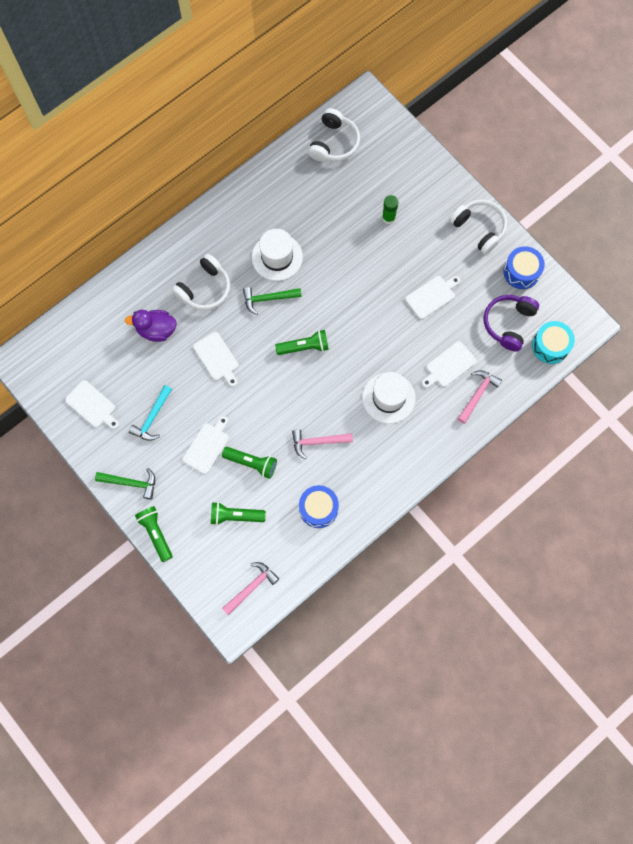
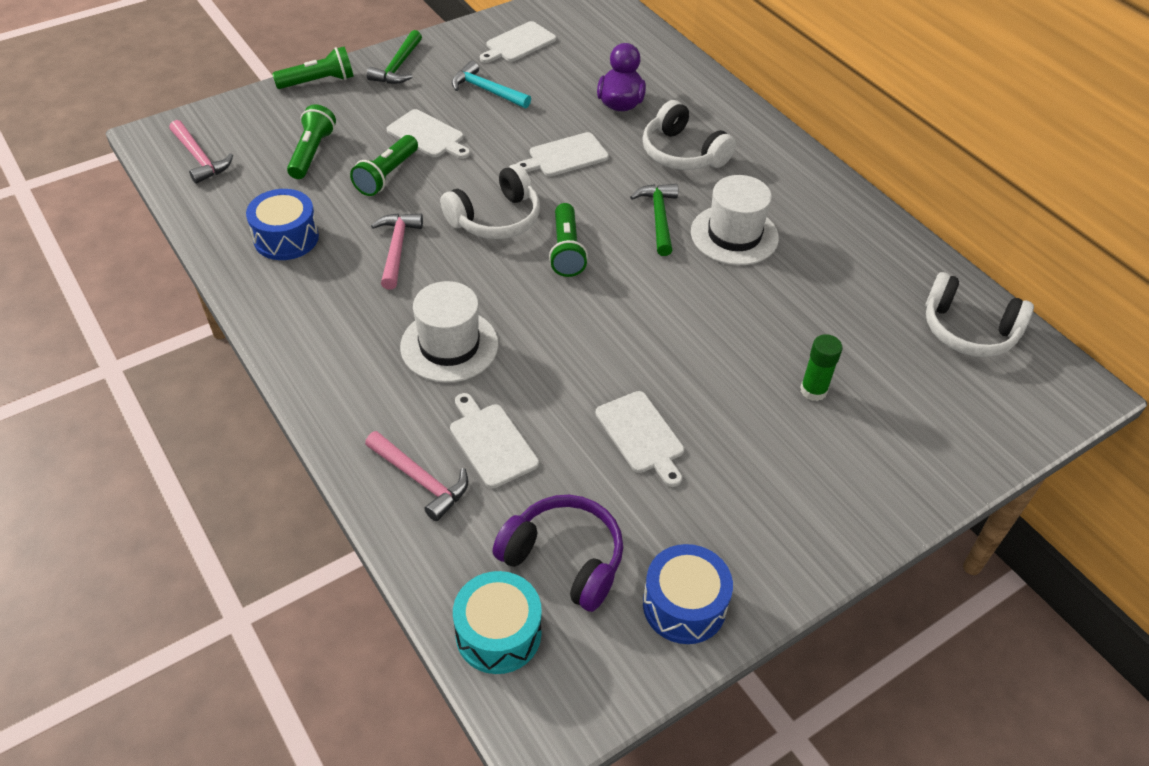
camera: 95 degrees right, 25 degrees down
white headphones [449,199,507,255] -> white headphones moved to [440,164,540,239]

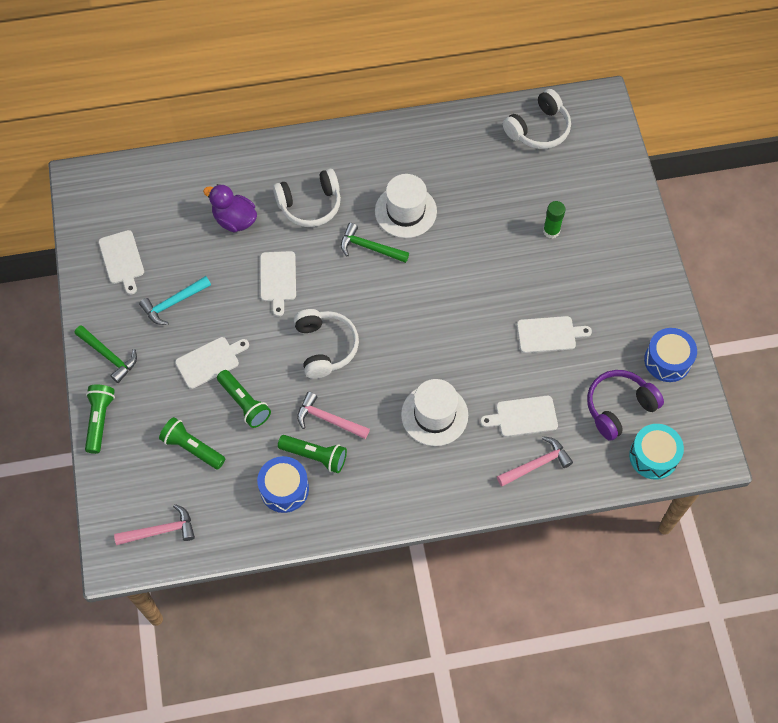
camera: 65 degrees left, 15 degrees up
green flashlight [549,203,588,277] -> green flashlight moved to [278,435,347,473]

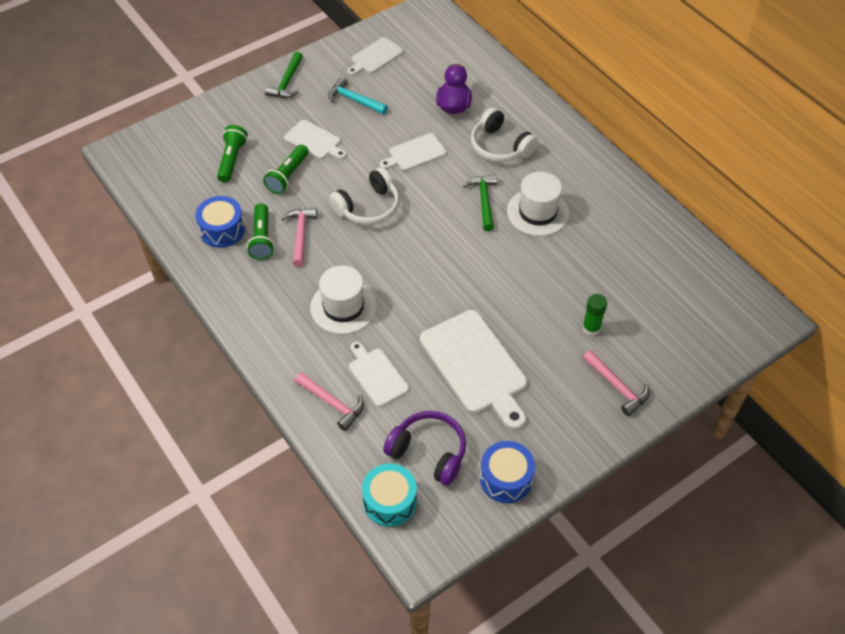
camera: 65 degrees right, 10 degrees down
green flashlight [85,385,115,454] -> none
pink hammer [114,504,195,545] -> pink hammer moved to [583,350,650,416]
white headphones [503,89,571,149] -> none
white cutting board [517,316,592,353] -> white cutting board [420,310,528,430], size x1.81

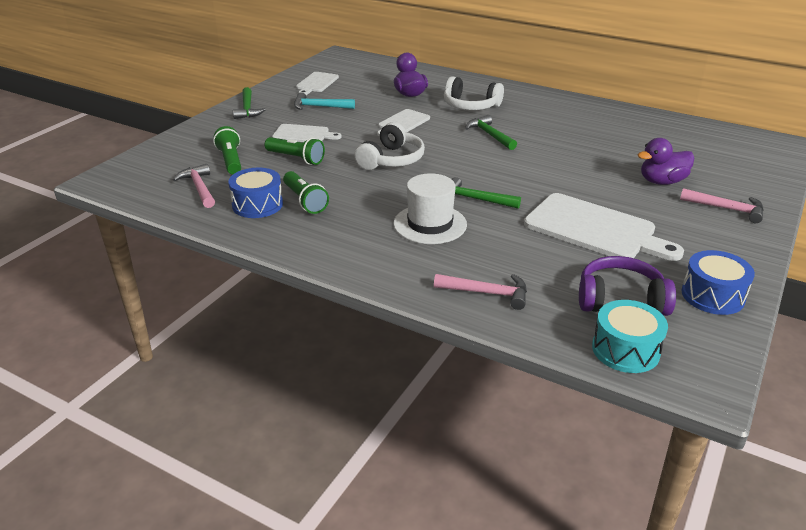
camera: 25 degrees left, 20 degrees down
green flashlight [263,144,309,194] -> green flashlight turned 60 degrees counterclockwise [265,137,325,165]
pink hammer [281,208,317,267] -> pink hammer moved to [173,164,215,208]
white cutting board [349,342,409,407] -> none
white hat [507,172,569,236] -> none
green glue stick [582,294,607,336] -> purple duck [638,138,694,185]
none -> green hammer [452,177,521,209]

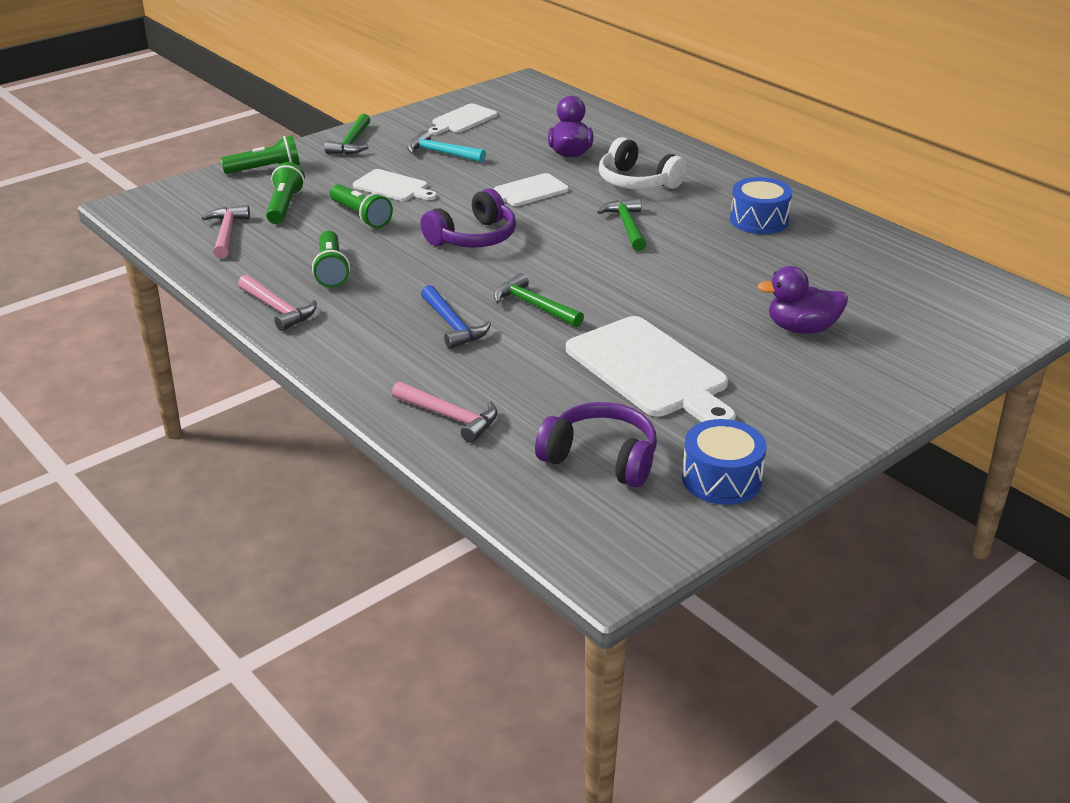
camera: 20 degrees right, 0 degrees up
blue drum [228,168,283,218] -> blue drum moved to [730,177,792,234]
white headphones [355,122,425,170] -> purple headphones [420,189,516,248]
white hat [393,173,467,244] -> blue hammer [421,285,491,349]
turquoise drum [592,300,668,373] -> none
pink hammer [680,188,764,223] -> pink hammer moved to [238,275,317,331]
none -> green flashlight [221,135,300,174]

